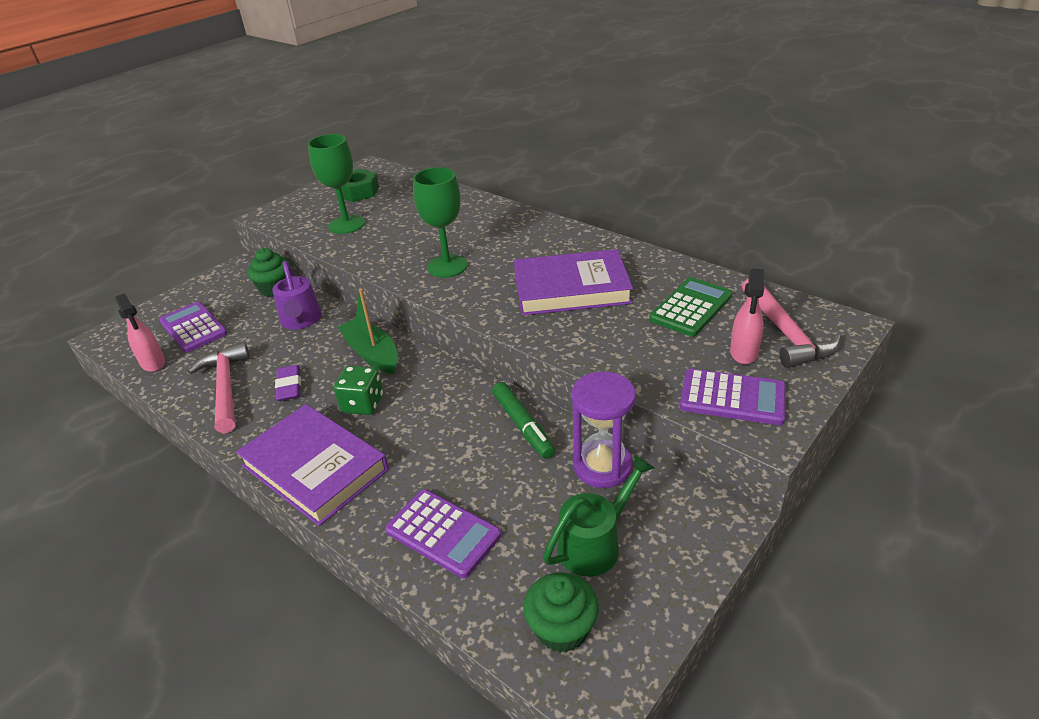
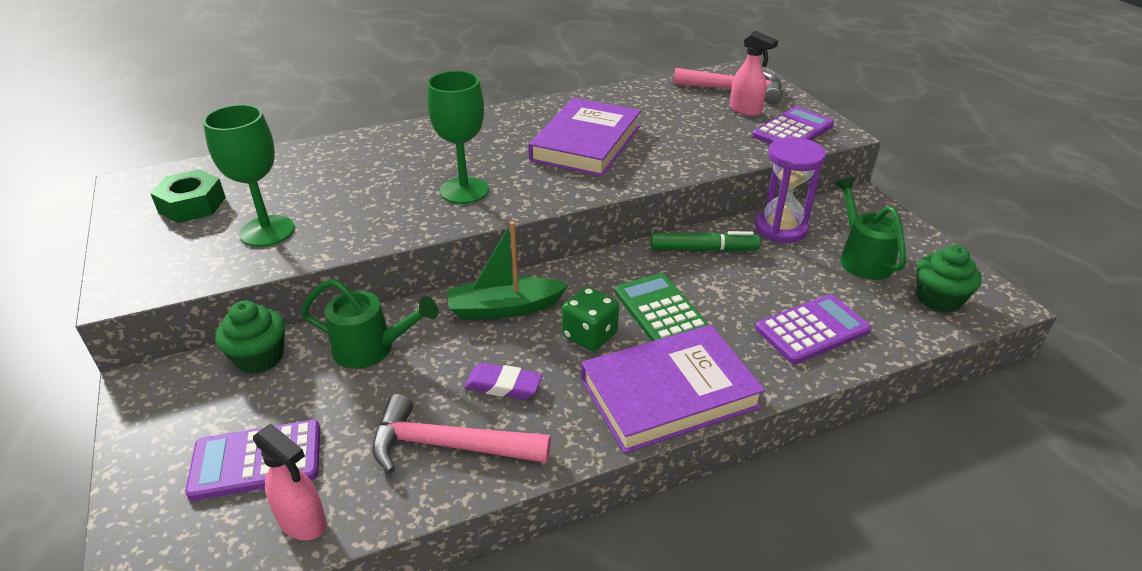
camera: 65 degrees left, 0 degrees up
pink spray bottle [115,293,165,372] -> pink spray bottle turned 45 degrees clockwise [253,424,327,540]
purple watering can [272,261,322,329] -> green watering can [301,279,439,369]
green calculator [649,277,732,337] -> green calculator moved to [615,273,709,341]

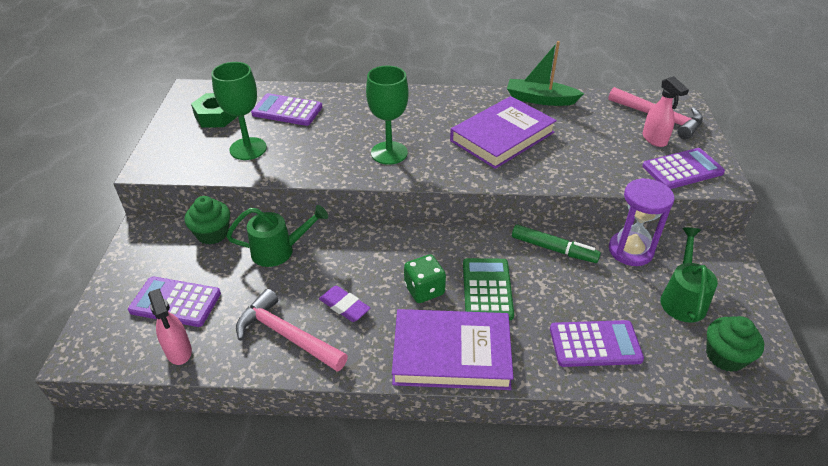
camera: 25 degrees right, 5 degrees up
green watering can [301,279,439,369] -> green watering can turned 45 degrees counterclockwise [226,205,328,267]
green boat [447,221,569,320] -> green boat moved to [507,41,584,106]
none -> purple calculator [251,93,322,126]

